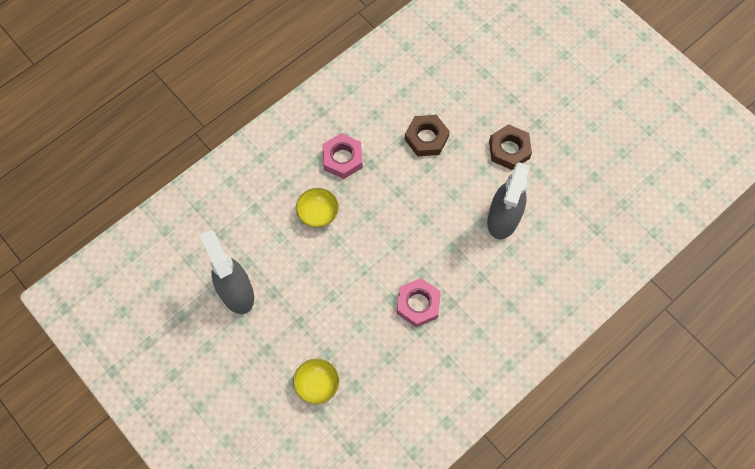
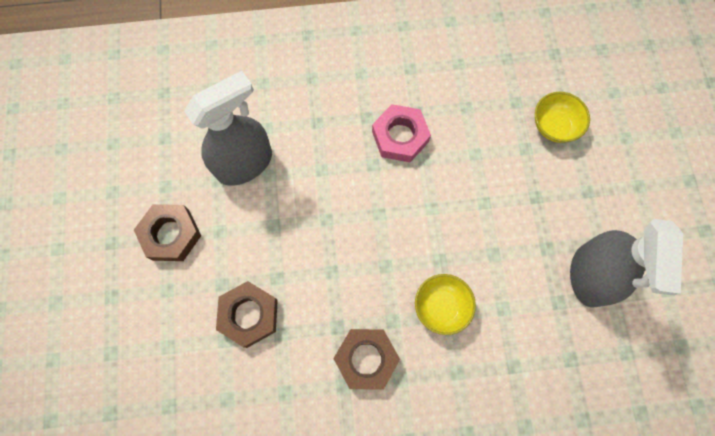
camera: 145 degrees left, 5 degrees up
pink nut [322,133,363,179] -> brown nut [333,329,400,390]

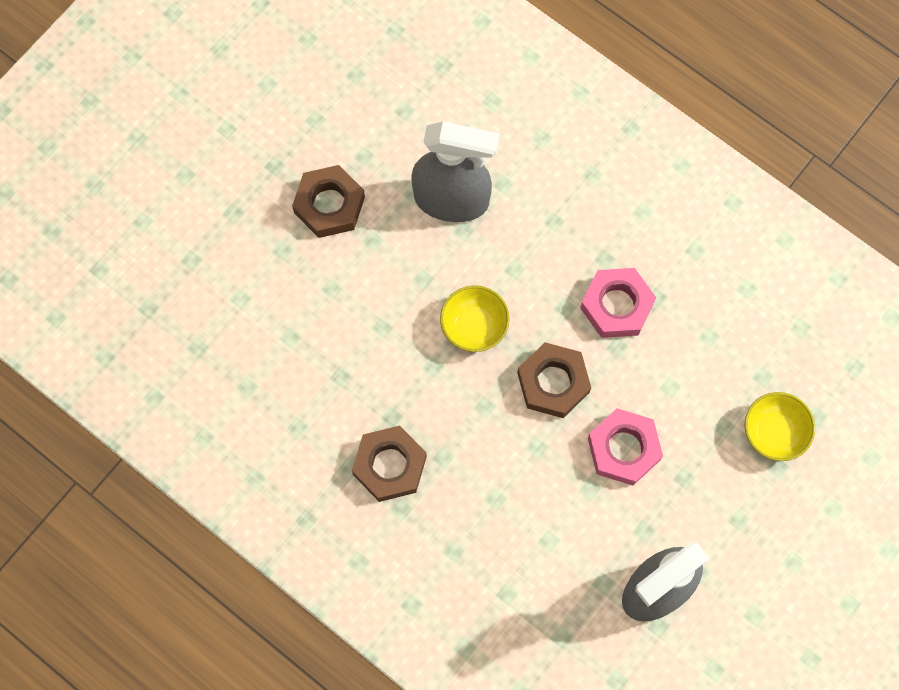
camera: 45 degrees right, 0 degrees up
brown nut [216,281,278,348] -> brown nut moved to [517,342,591,418]
yellow bowl [415,274,476,335] -> yellow bowl moved to [440,285,510,352]
none -> pink nut [588,408,663,485]

